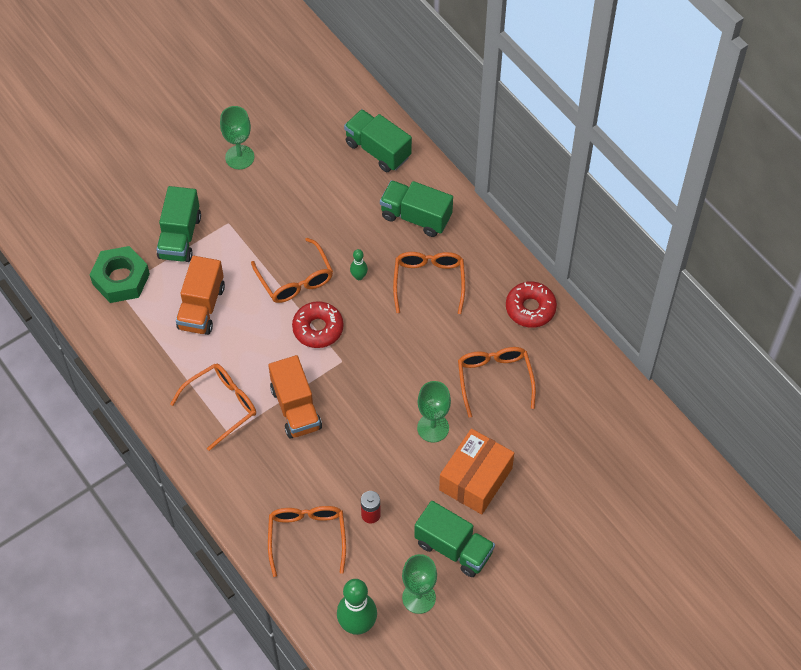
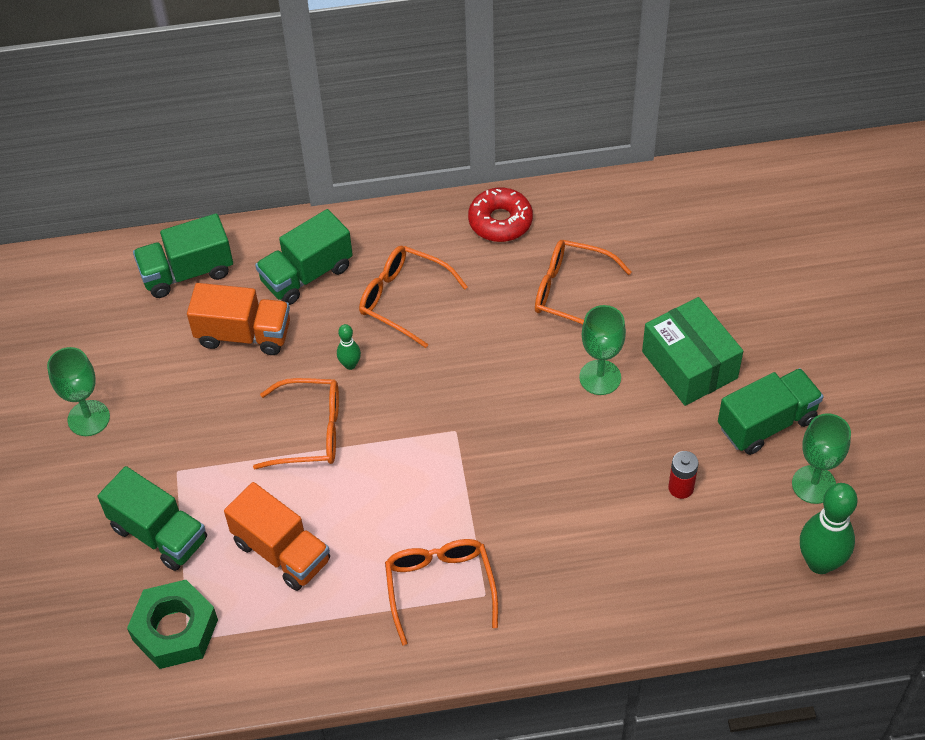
camera: 60 degrees left, 5 degrees down
orange truck [268,355,322,439] -> orange truck moved to [187,283,290,355]
orange glasses [268,506,346,577] -> none
red donut [292,301,344,348] -> none
orange box [439,428,514,514] -> green box [642,297,743,406]

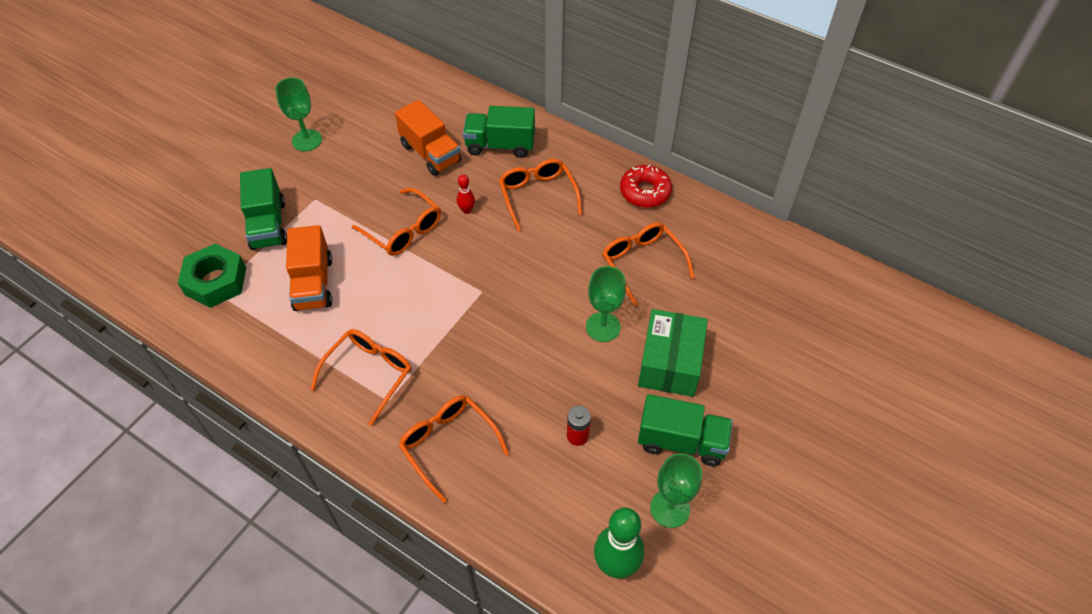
camera: 40 degrees right, 0 degrees up
green truck [133,213,233,298] -> none
green bowling pin [337,324,361,370] -> red bowling pin [457,174,475,214]
none -> orange glasses [398,395,509,503]

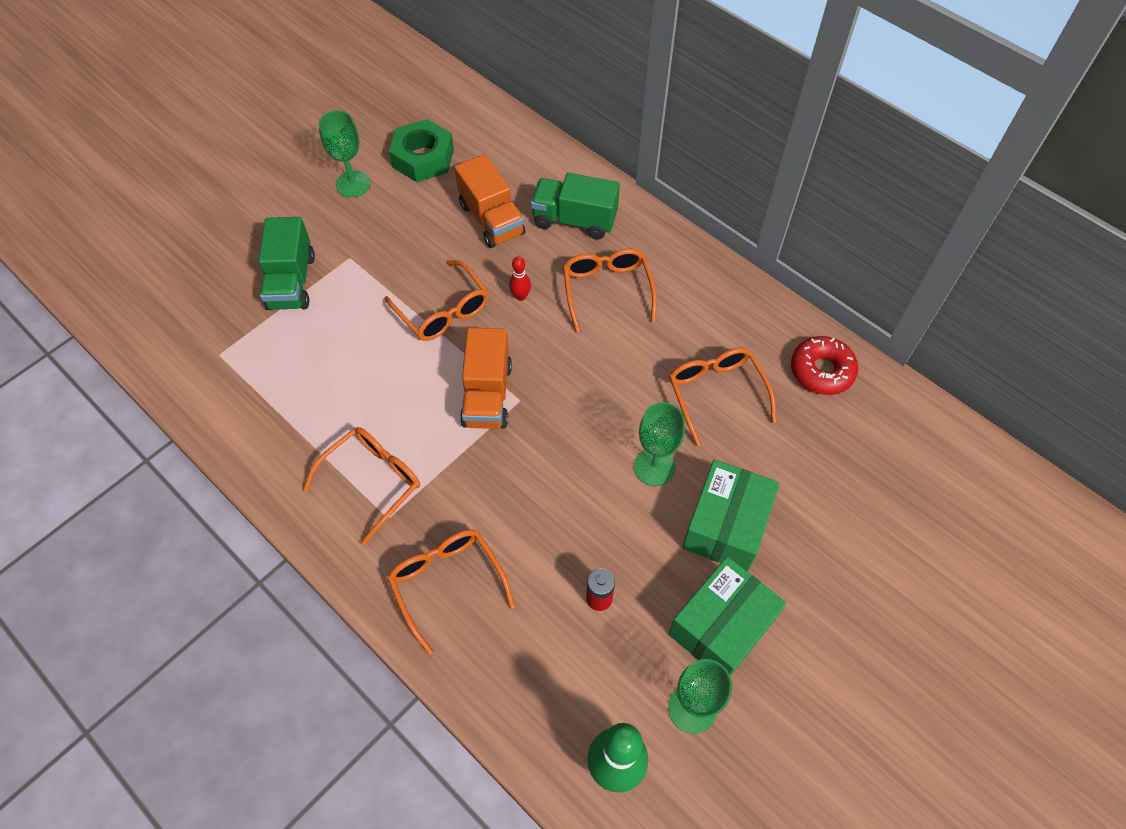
camera: 10 degrees right, 5 degrees up
green nut [178,244,246,308] -> green nut moved to [389,119,454,182]
orange truck [286,225,332,311] -> orange truck moved to [460,328,512,429]
red donut [620,165,672,208] -> red donut moved to [791,336,858,395]
green truck [638,394,733,466] -> green box [669,556,786,676]

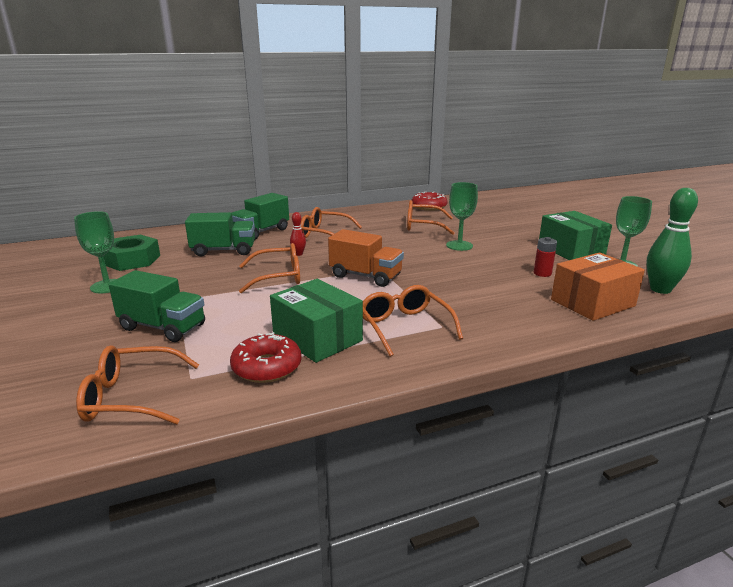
camera: 65 degrees left, 35 degrees down
orange glasses [387,529,515,655] -> orange glasses moved to [76,345,199,425]
orange truck [455,154,525,248] -> green truck [185,212,255,256]
green box [682,459,780,572] -> green box moved to [270,279,363,363]
none -> red donut [230,332,302,383]
none -> orange box [551,252,645,321]

